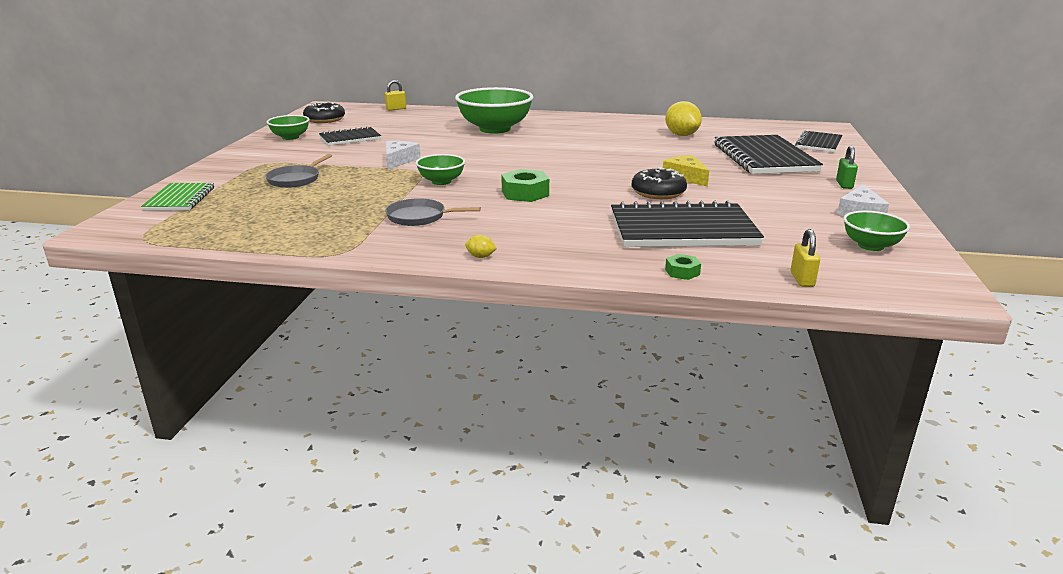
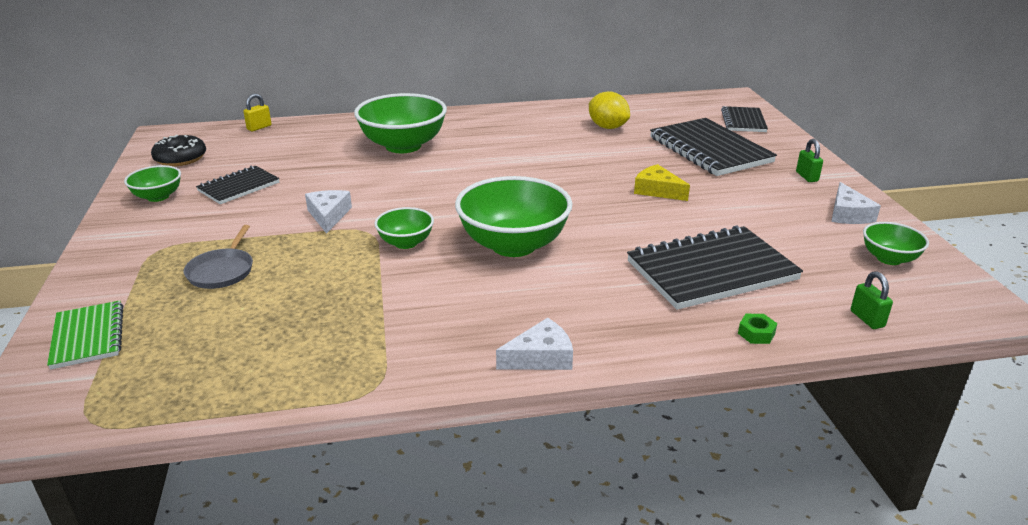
camera: 20 degrees left, 5 degrees up
grey pan [385,198,481,226] -> none
yellow lemon [465,235,497,258] -> white cheese [496,318,573,370]
green nut [501,169,549,202] -> green bowl [455,176,572,257]
black donut [632,167,687,199] -> none
yellow padlock [791,229,820,287] -> green padlock [851,271,893,329]

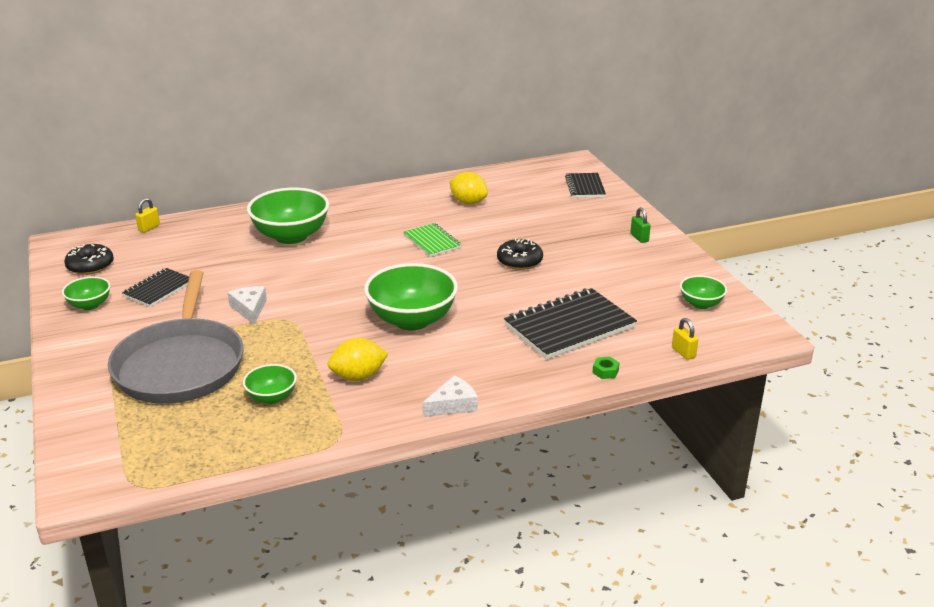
camera: 10 degrees left, 0 degrees up
green notebook [47,301,123,370] -> green notebook moved to [404,223,462,257]
grey pan [184,225,253,289] -> grey pan [108,270,244,404], size x2.43
green bowl [374,207,434,249] -> green bowl moved to [243,364,297,404]
yellow cheese [634,164,690,201] -> black donut [497,238,543,270]
black notebook [650,118,777,176] -> none
white cheese [831,182,881,224] -> none
green padlock [851,271,893,329] -> yellow padlock [672,318,698,360]
none -> yellow lemon [328,338,388,381]

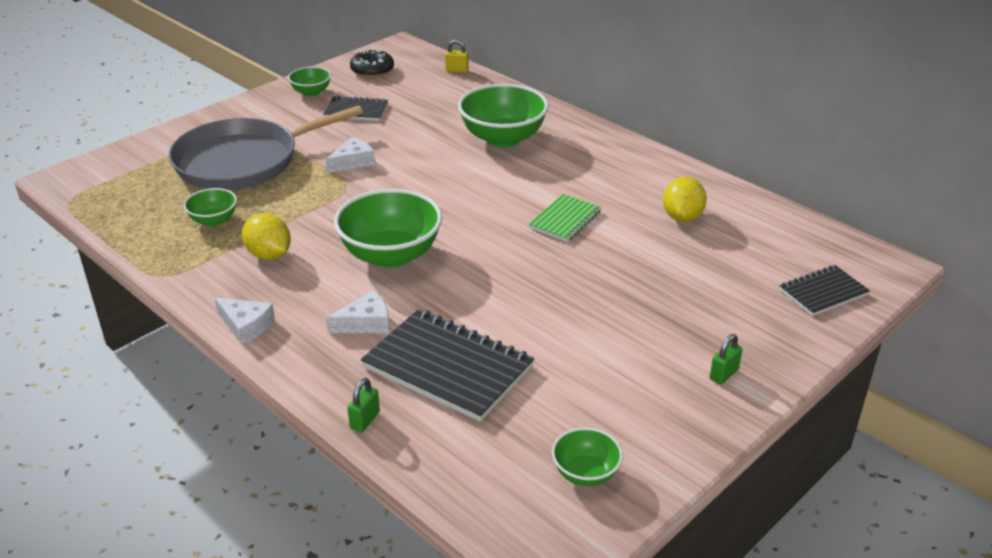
camera: 65 degrees right, 5 degrees up
black donut [497,238,543,270] -> none
green nut [592,357,619,379] -> green padlock [347,378,380,432]
yellow padlock [672,318,698,360] -> none
none -> white cheese [326,291,389,333]

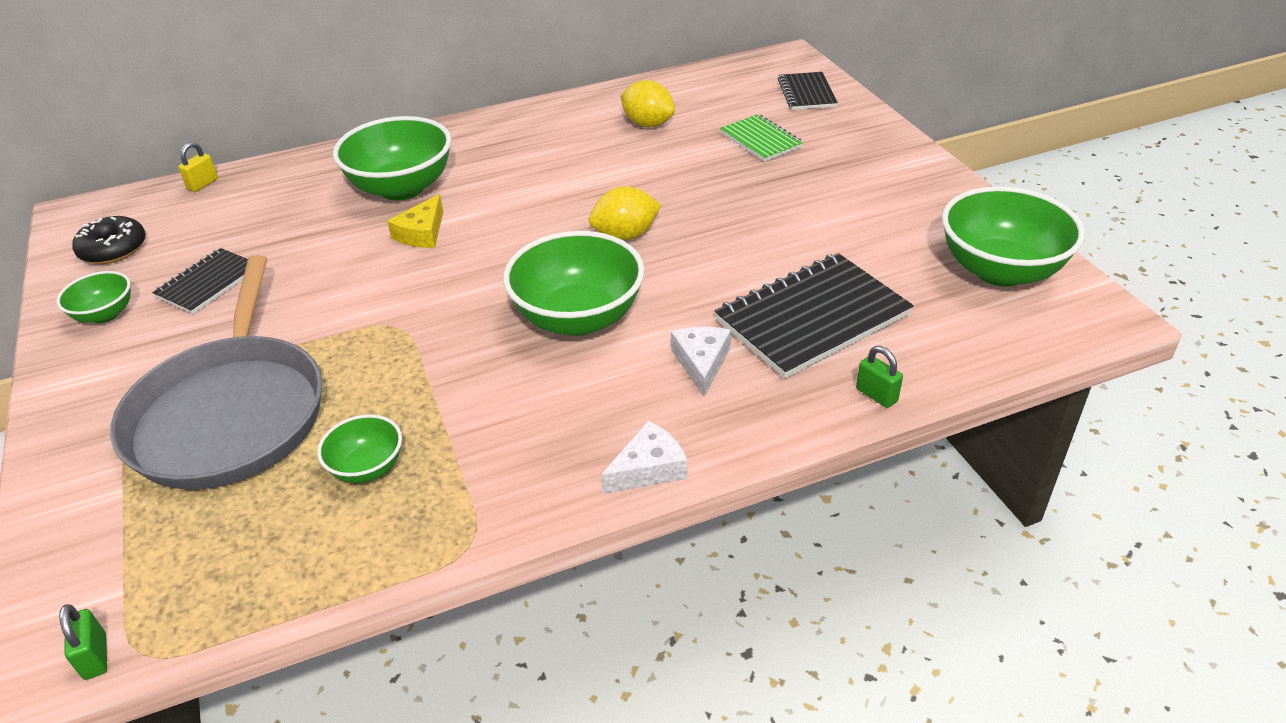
camera: 65 degrees left, 5 degrees up
yellow lemon [242,213,291,260] -> yellow lemon moved to [589,186,661,241]
white cheese [326,137,375,173] -> none
green notebook [529,194,601,242] -> green notebook moved to [720,114,804,162]
green bowl [552,427,623,486] -> green bowl [942,186,1085,287], size x1.95
green padlock [710,334,743,384] -> green padlock moved to [59,604,107,680]
none -> yellow cheese [387,194,443,248]

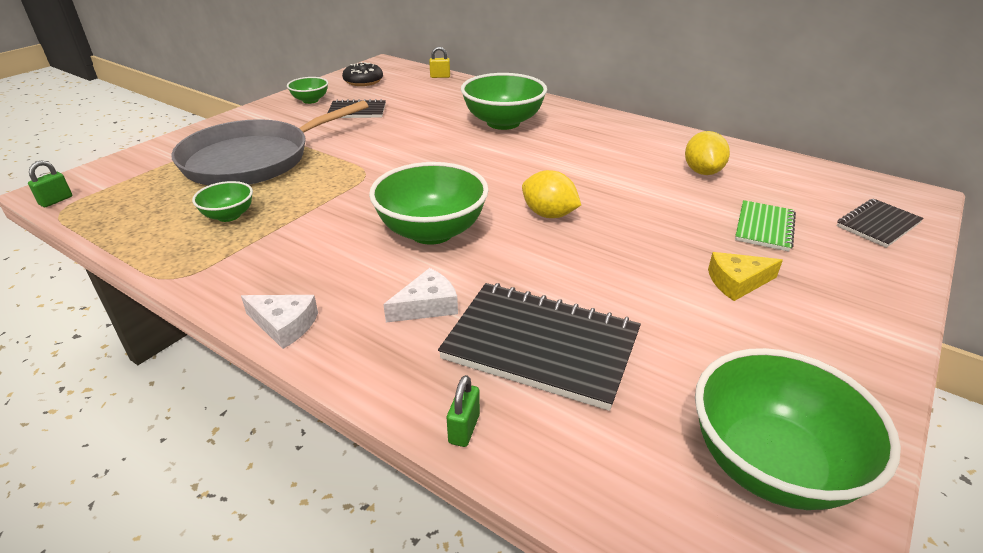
camera: 55 degrees right, 5 degrees down
yellow cheese [387,194,443,248] -> yellow cheese moved to [708,252,783,301]

